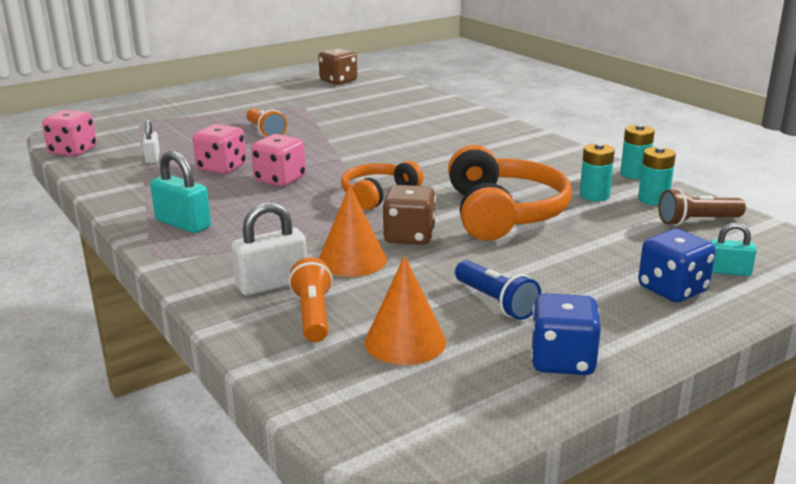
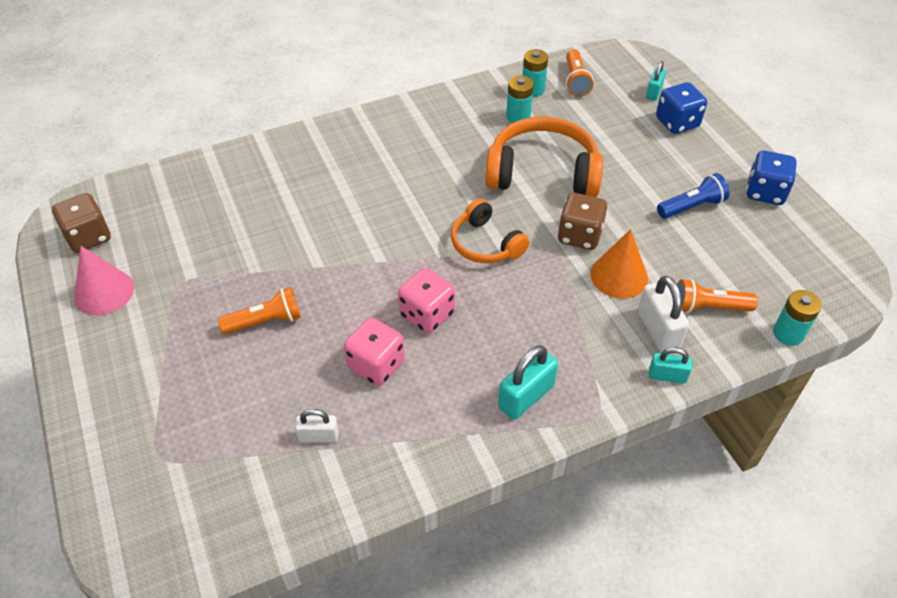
camera: 80 degrees left, 25 degrees up
pink dice [42,110,97,156] -> none
orange cone [365,256,446,365] -> none
turquoise battery [620,124,655,179] -> turquoise battery moved to [773,290,821,346]
brown flashlight [658,188,746,226] -> orange flashlight [566,49,594,97]
none -> pink cone [74,246,134,315]
none -> turquoise padlock [649,347,692,384]

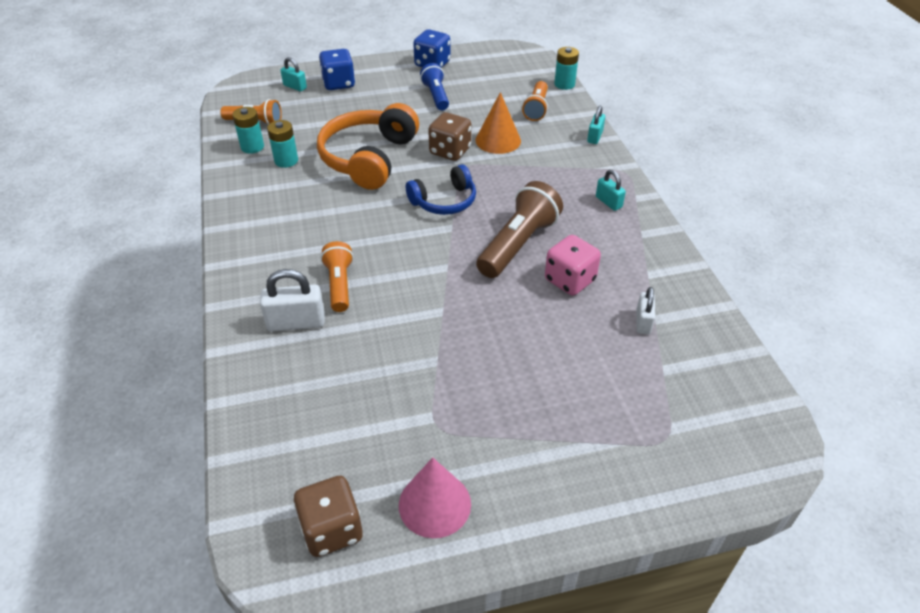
camera: 80 degrees left, 5 degrees down
orange flashlight [218,287,301,334] -> orange flashlight moved to [321,241,354,312]
pink dice [398,268,455,333] -> brown flashlight [476,181,563,278]
orange headphones [451,198,530,263] -> blue headphones [406,164,476,215]
turquoise padlock [498,345,558,420] -> turquoise padlock [596,170,626,211], size x0.62
white padlock [638,276,689,353] -> white padlock moved to [260,269,325,332]

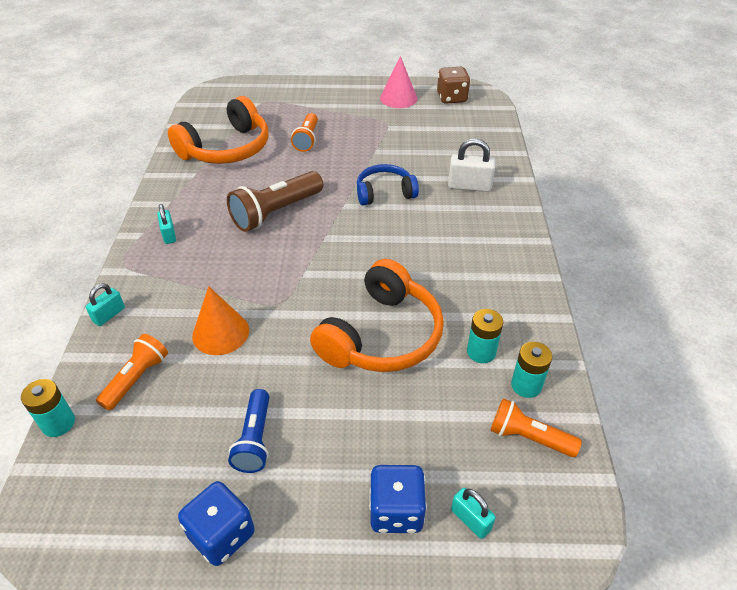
camera: 165 degrees left, 0 degrees up
orange flashlight [321,241,354,312] -> orange flashlight moved to [291,113,318,152]
blue headphones [406,164,476,215] -> blue headphones moved to [357,164,419,206]
brown dice [428,112,471,161] -> none
pink dice [545,235,601,295] -> none
white padlock [637,287,655,334] -> orange headphones [168,96,268,164]

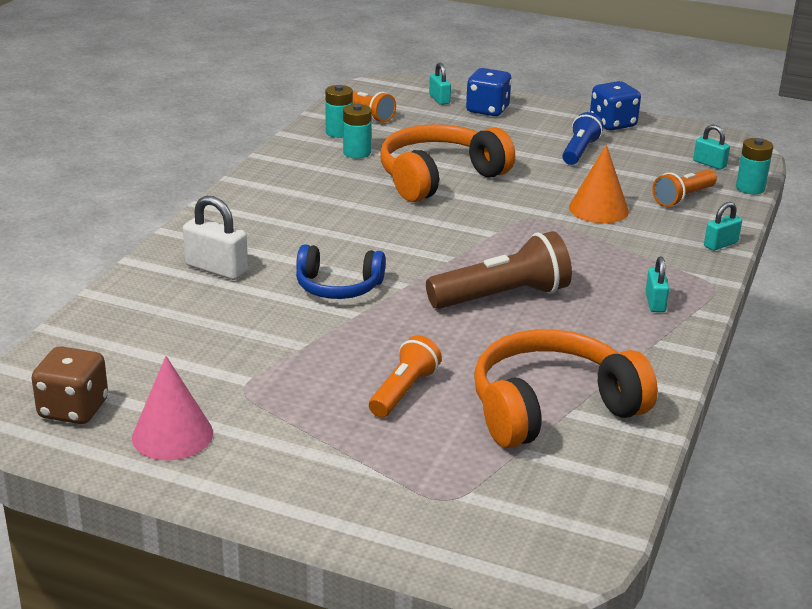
camera: 160 degrees left, 15 degrees down
none -> turquoise padlock [693,125,730,170]

